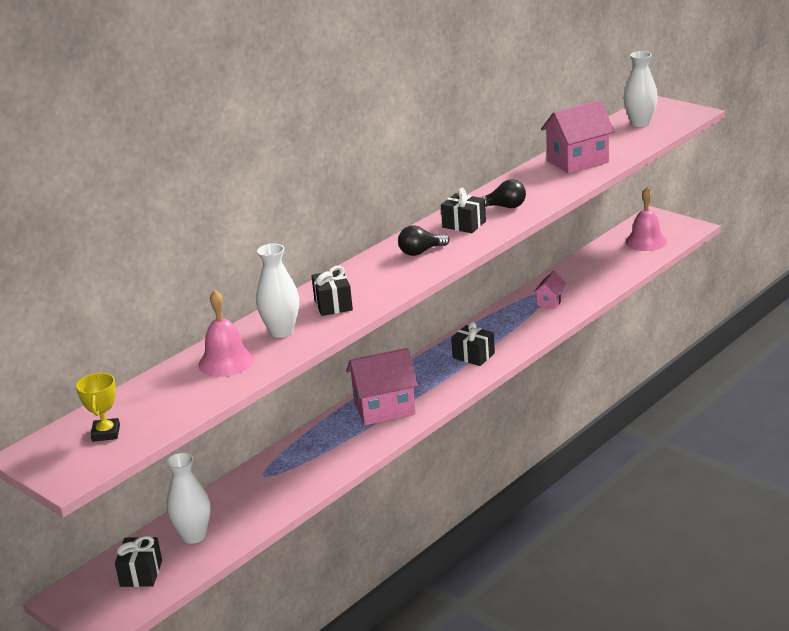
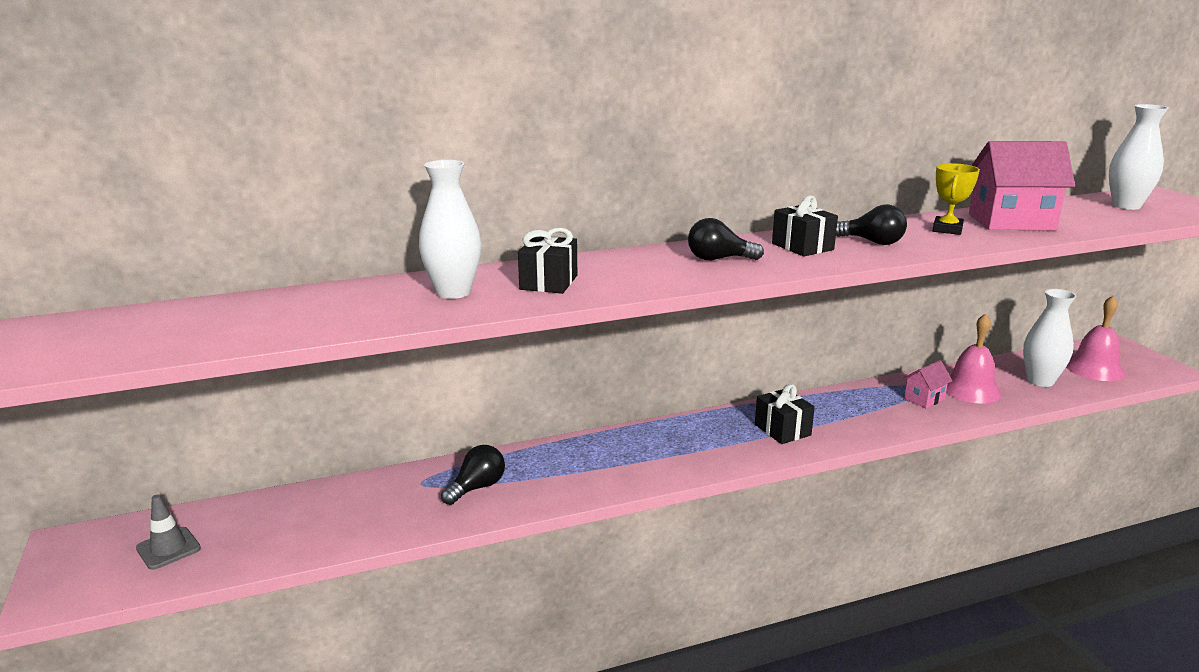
camera: 25 degrees right, 5 degrees down
yellow trophy [76,373,120,442] -> yellow trophy moved to [933,163,980,235]
black gift [115,535,162,587] -> grey traffic cone [136,494,201,570]
white vase [166,452,210,544] -> white vase moved to [1023,289,1076,387]
pink bell [198,290,254,377] -> pink bell moved to [946,313,1001,403]
pink house [346,348,418,425] -> none
none -> black light bulb [441,445,505,505]

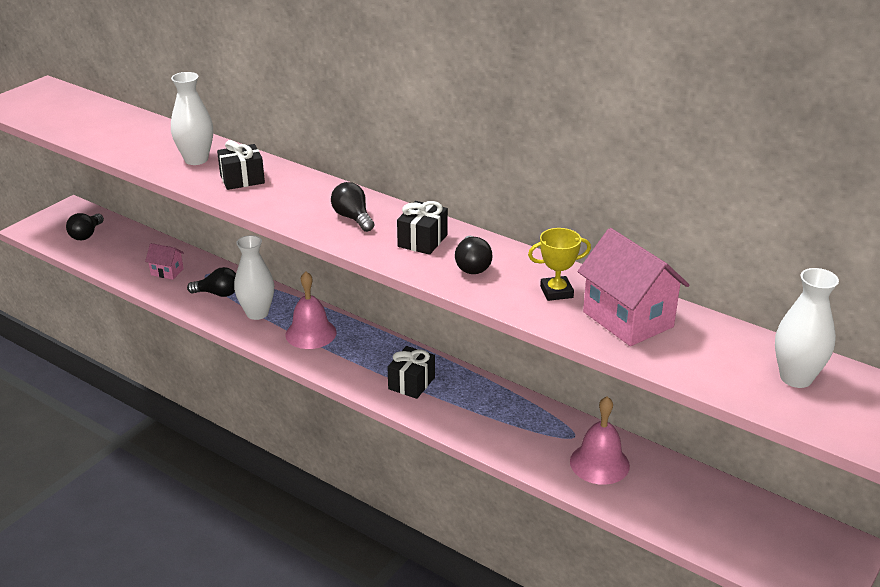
camera: 55 degrees right, 10 degrees up
grey traffic cone [136,494,201,570] -> black light bulb [66,213,104,240]
pink house [903,360,952,408] -> pink house moved to [145,243,184,280]
white vase [1023,289,1076,387] -> white vase moved to [234,235,274,320]
pink bell [1066,295,1125,381] -> pink bell moved to [285,271,337,349]

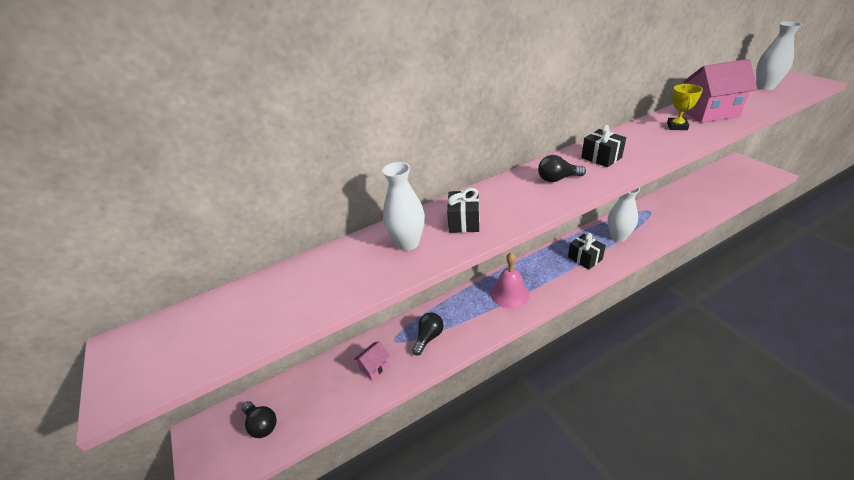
camera: 60 degrees left, 5 degrees up
white vase [234,235,274,320] -> white vase moved to [608,188,640,242]
black light bulb [455,236,493,274] -> none
pink bell [570,396,630,485] -> none

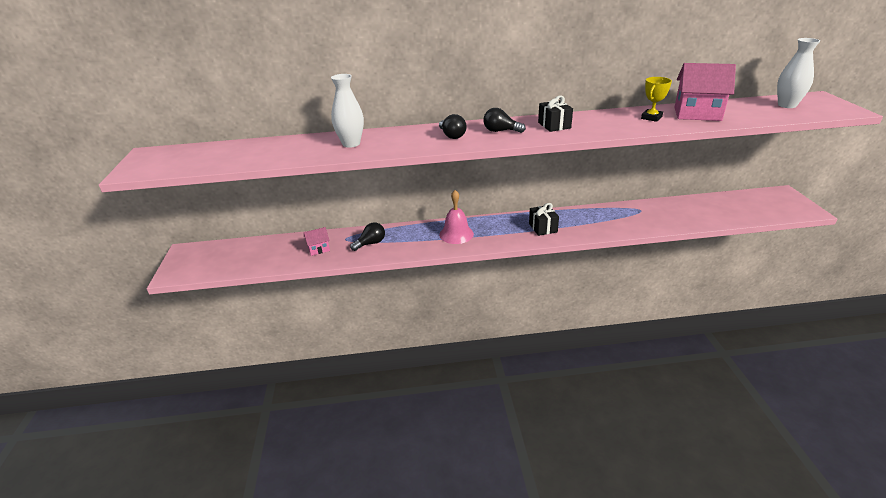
camera: 20 degrees right, 5 degrees down
black light bulb [242,401,277,438] -> black light bulb moved to [439,114,467,139]
black gift [447,188,480,233] -> none
white vase [608,188,640,242] -> none

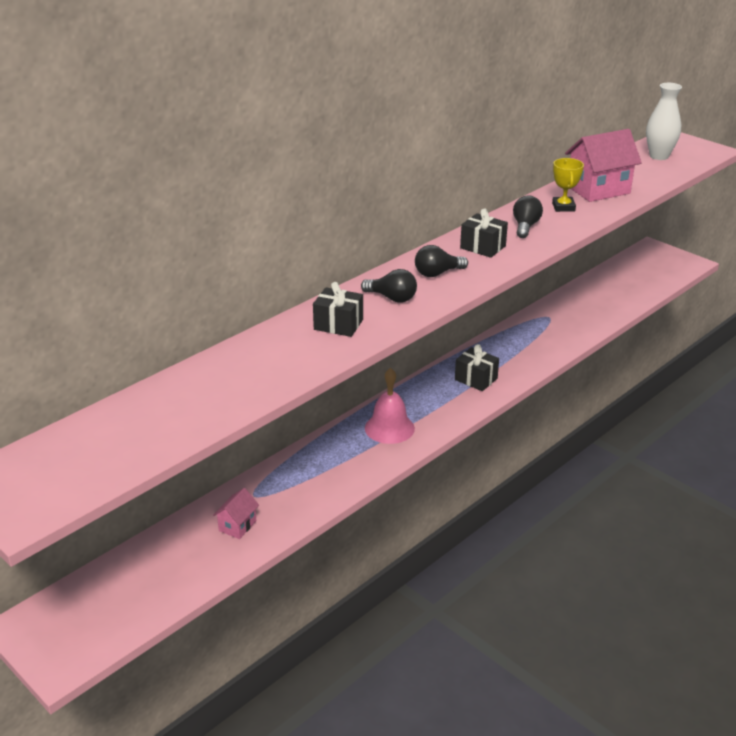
camera: 40 degrees left, 0 degrees up
white vase [331,74,364,148] -> none
black light bulb [350,222,385,251] -> black light bulb moved to [513,195,543,238]
none -> black gift [313,282,363,337]

